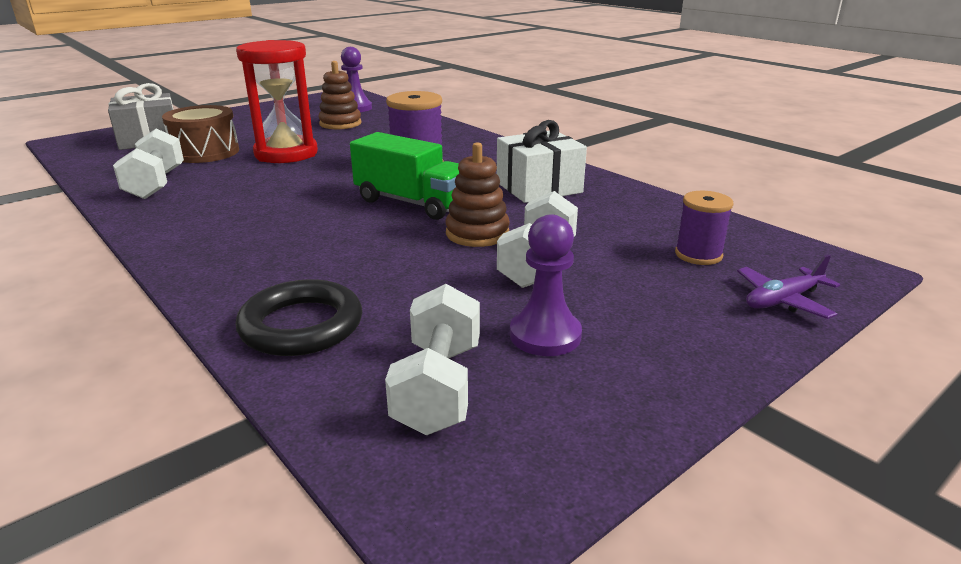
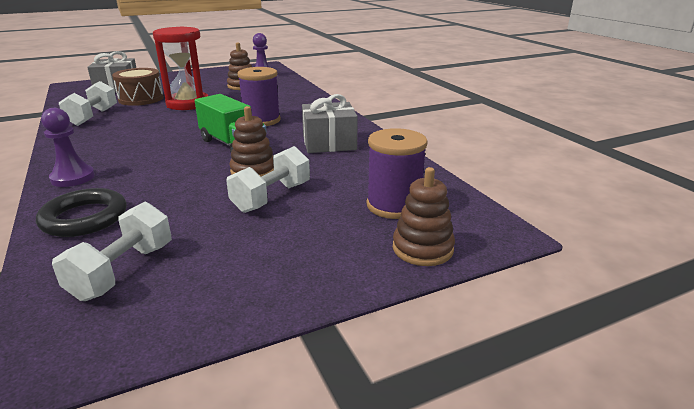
camera: 15 degrees right, 0 degrees up
white gift [497,120,587,203] -> grey gift [302,94,358,153]
purple pawn [510,214,582,356] -> purple pawn moved to [41,108,95,187]
purple spool [675,191,734,265] -> purple spool [367,128,428,219], size x1.56
purple plane [737,255,840,319] -> brown stacking toy [393,167,455,266]

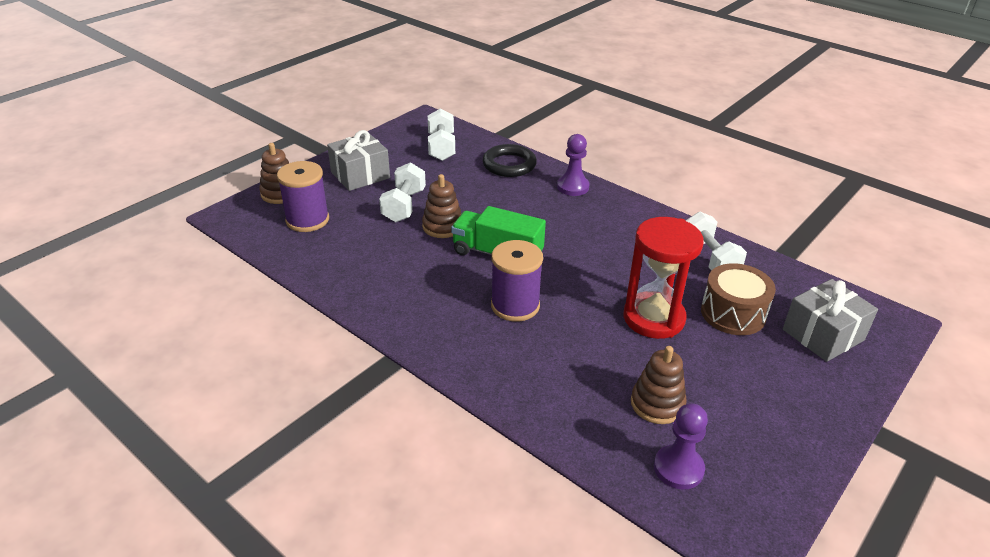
camera: 155 degrees right, 10 degrees up
grey gift [302,94,358,153] -> grey gift moved to [327,130,390,191]

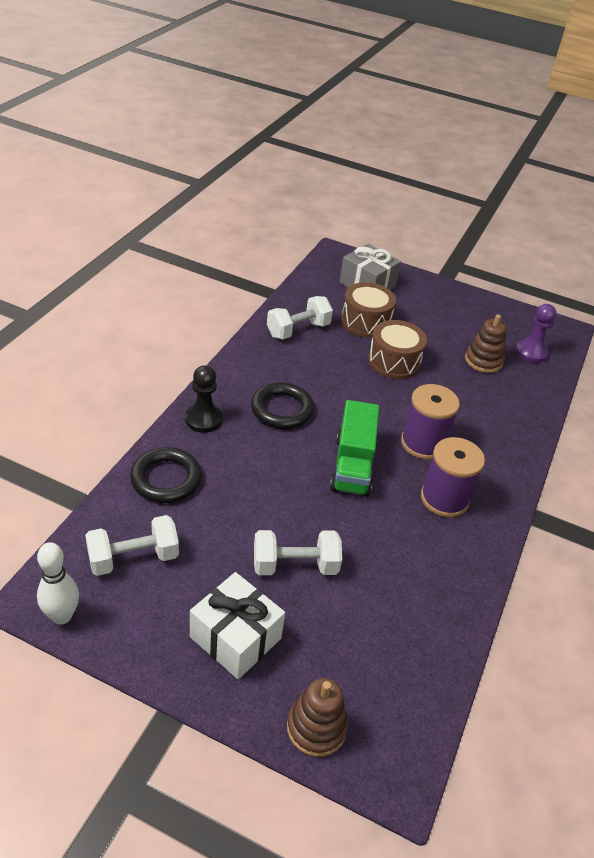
camera: 110 degrees left, 5 degrees up
purple spool [277,161,329,232] -> purple spool moved to [421,437,485,517]
grey gift [327,130,390,191] -> white gift [190,572,285,679]
brown stacking toy [422,174,461,238] -> none
purple pawn [557,134,590,196] -> black pawn [185,365,223,433]
red hourglass [623,217,704,339] -> brown drum [368,320,427,379]
none -> white bowling pin [37,542,79,625]
none -> black ring [251,382,314,429]

